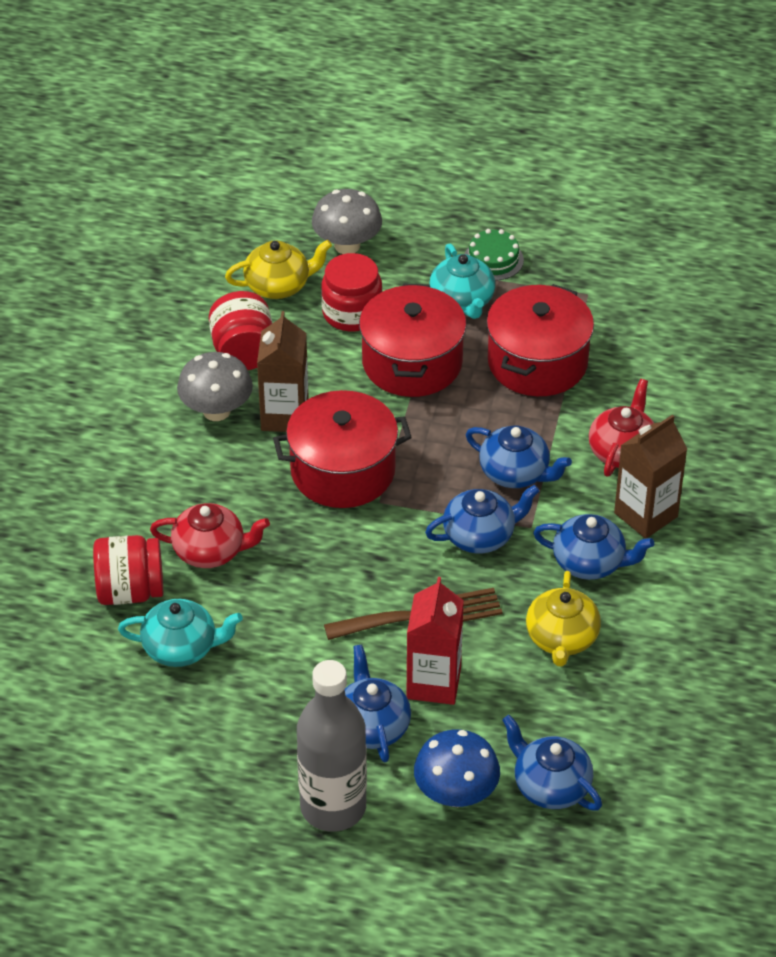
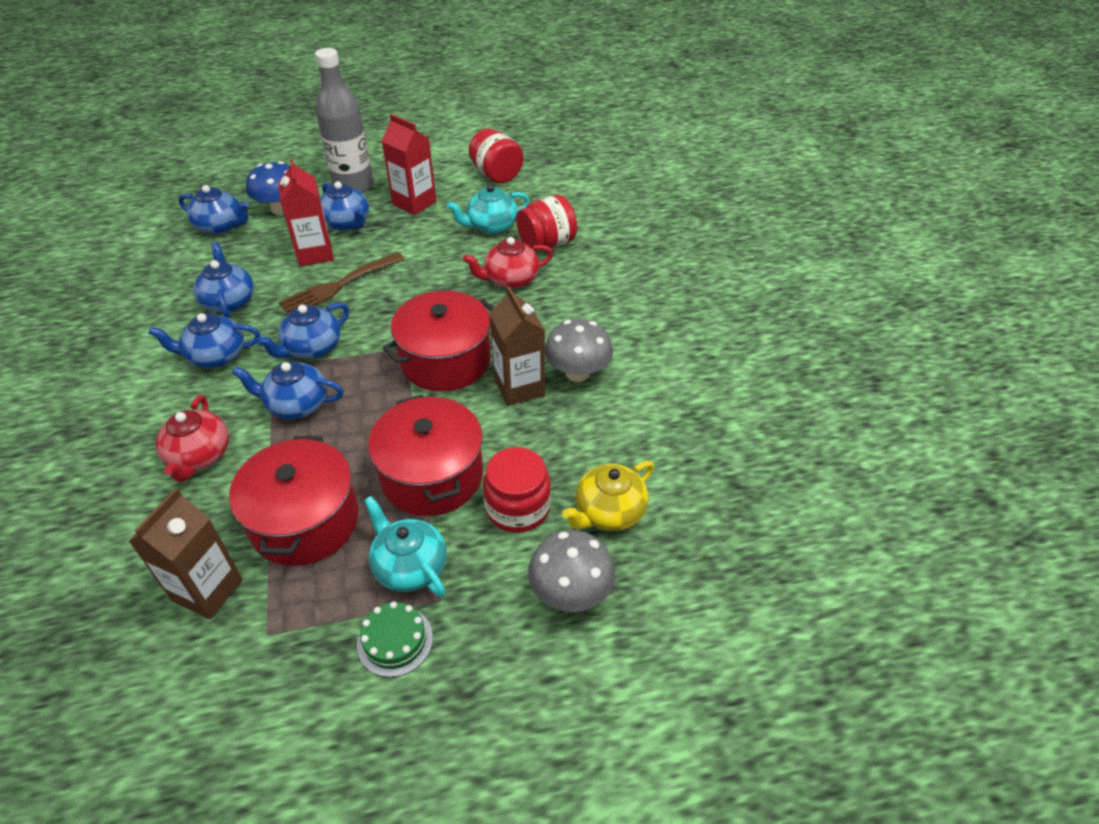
camera: 155 degrees right, 0 degrees up
red jar [209,291,272,370] -> red jar moved to [469,128,524,183]
yellow teapot [526,571,601,667] -> blue teapot [193,242,254,318]
brown carton [614,414,687,539] -> brown carton moved to [128,488,243,619]
none -> red carton [382,114,436,215]

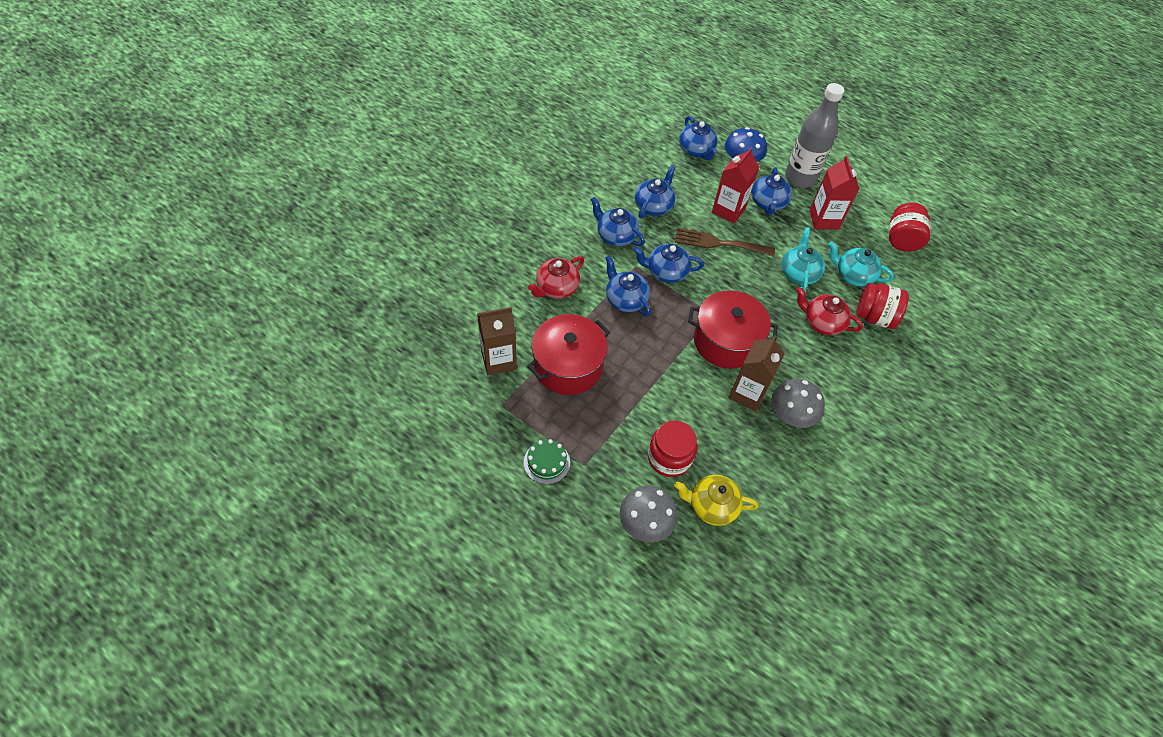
camera: 45 degrees right, 10 degrees up
turquoise teapot [364,496,447,597] -> turquoise teapot moved to [782,227,825,291]
red pot [368,395,483,516] -> none

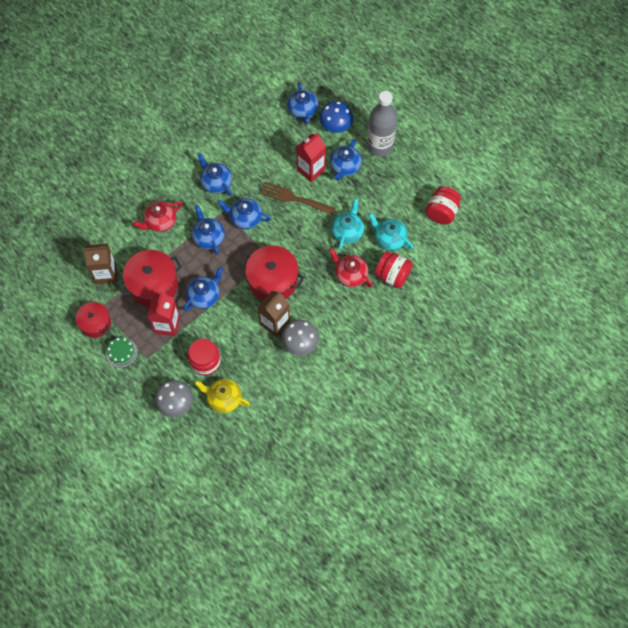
camera: 15 degrees right, 10 degrees up
blue teapot [635,165,675,218] -> blue teapot moved to [183,267,223,311]
red carton [810,156,859,230] -> red carton moved to [148,291,180,336]
none -> red pot [76,302,111,338]

